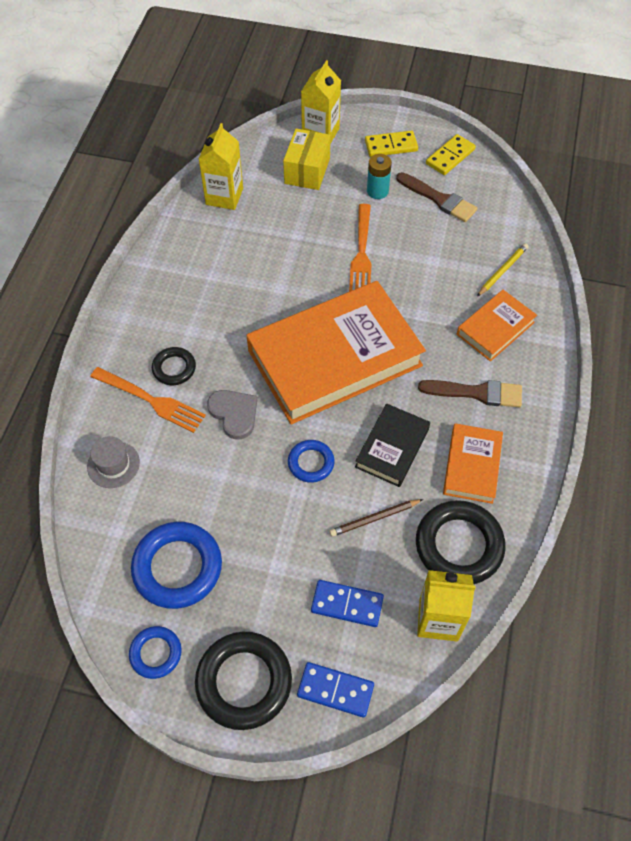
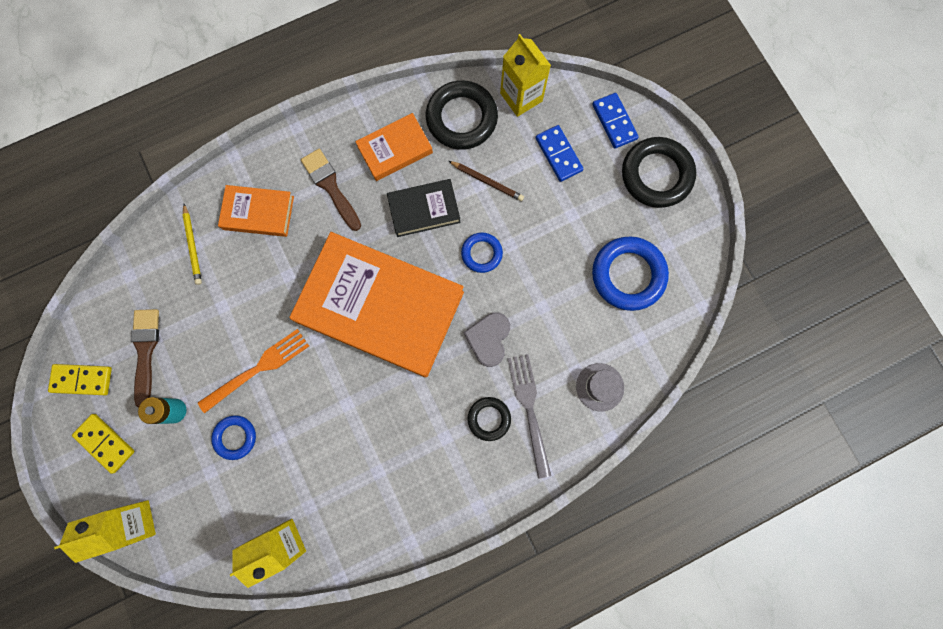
camera: 130 degrees left, 20 degrees up
orange fork [90,367,206,433] -> grey fork [507,354,551,479]
blue ring [129,626,182,679] -> blue ring moved to [211,415,256,460]
yellow box [283,128,330,190] -> none
yellow pencil [477,243,529,296] -> yellow pencil turned 105 degrees counterclockwise [183,204,202,285]

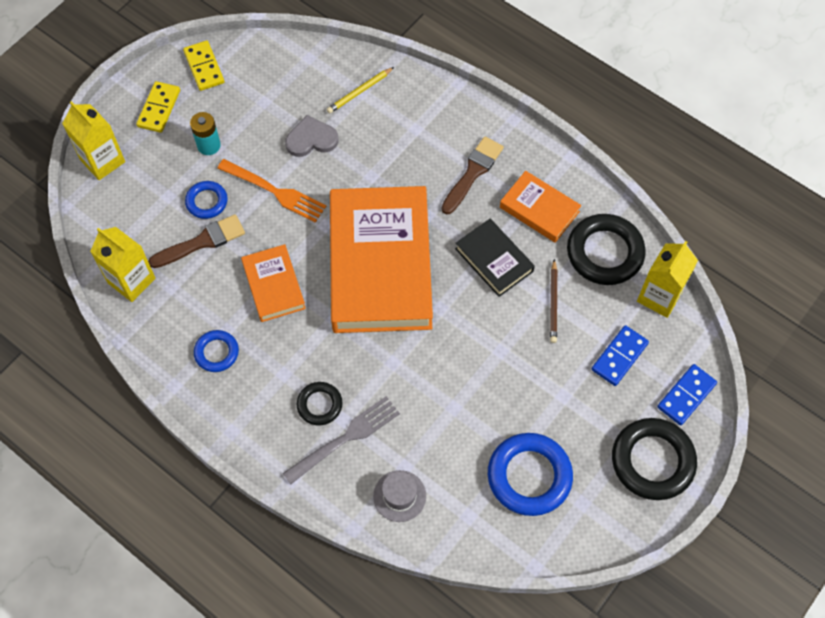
camera: 65 degrees right, 15 degrees down
brown brush [131,309,159,408] -> brown brush moved to [148,214,245,268]
orange book [218,185,294,237] -> orange book moved to [241,244,306,322]
blue ring [461,232,503,273] -> blue ring moved to [194,330,239,372]
grey heart [463,312,510,367] -> grey heart moved to [285,115,338,157]

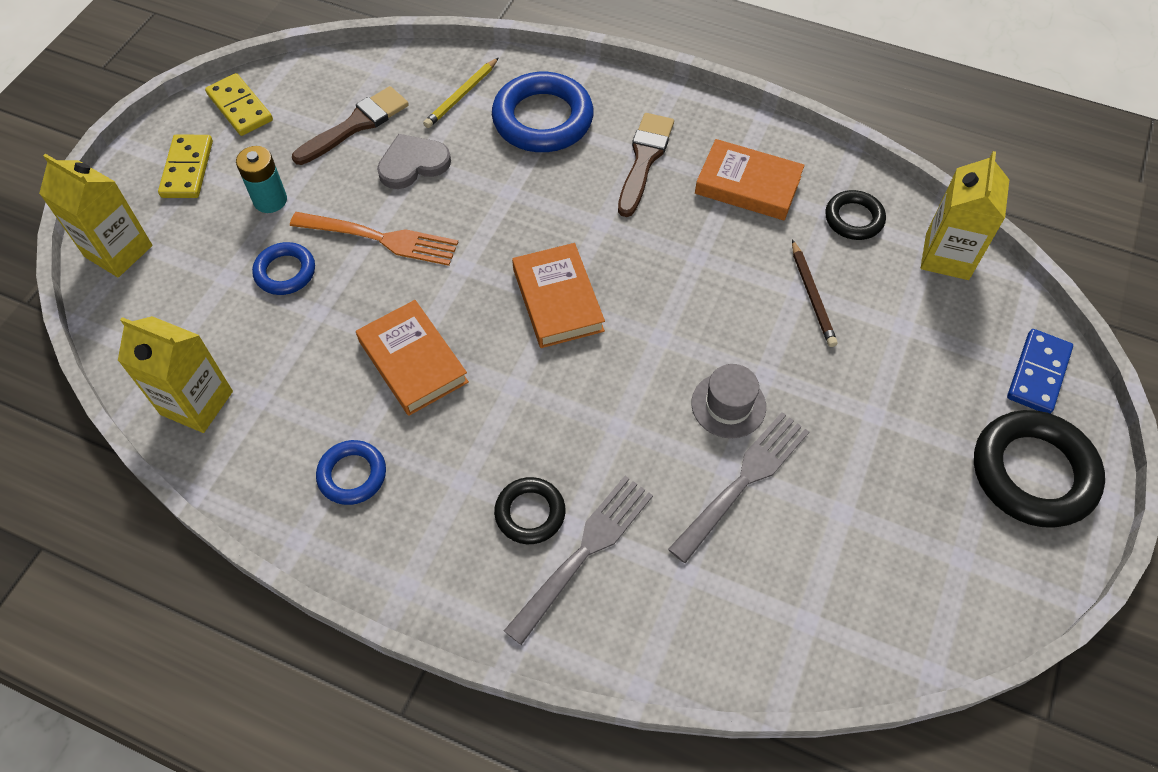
camera: 15 degrees left, 5 degrees down
brown brush [148,214,245,268] -> brown brush moved to [292,86,409,165]
orange book [330,186,433,333] -> orange book [512,243,605,348], size x0.47
grey hat [373,470,426,522] -> grey hat moved to [691,364,766,438]
black book [455,219,535,297] -> none
blue ring [488,433,573,516] -> blue ring moved to [492,72,594,152]
black ring [567,214,646,285] -> black ring [825,190,886,240], size x0.55
blue domino [592,325,649,386] -> none
none -> grey fork [668,412,809,563]

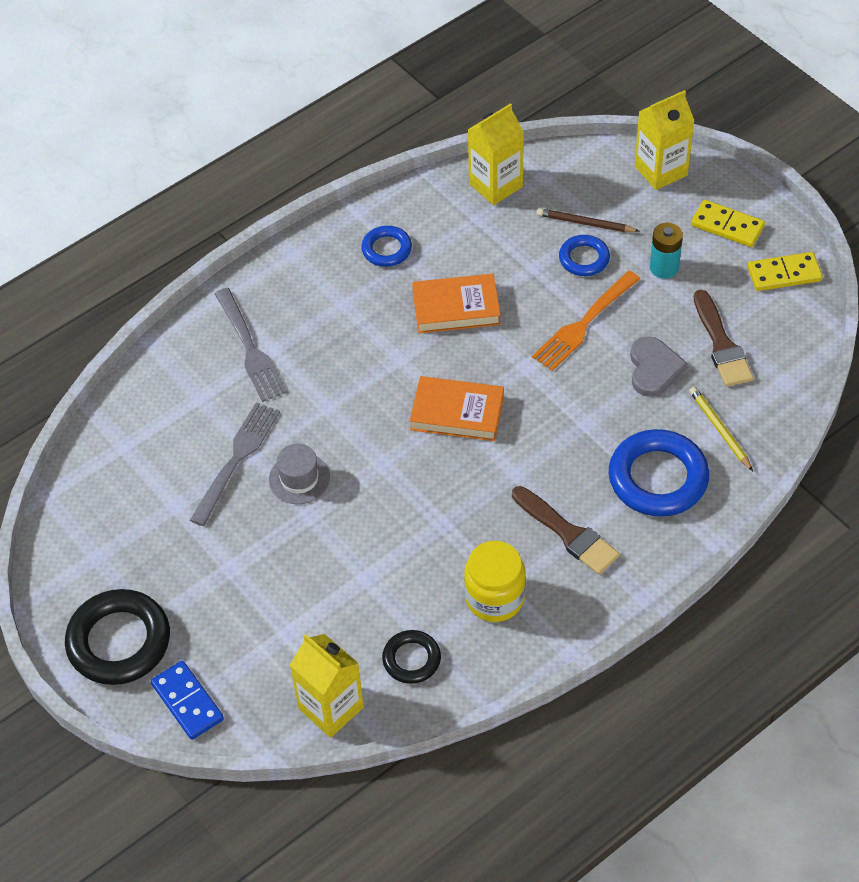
camera: 120 degrees right, 5 degrees down
black ring [494,477,565,544] -> none
grey fork [668,412,809,563] -> grey fork turned 135 degrees counterclockwise [190,402,280,526]
orange book [695,139,805,220] -> yellow jar [464,541,526,622]
brown pencil [792,240,838,347] -> brown pencil moved to [537,208,639,232]

